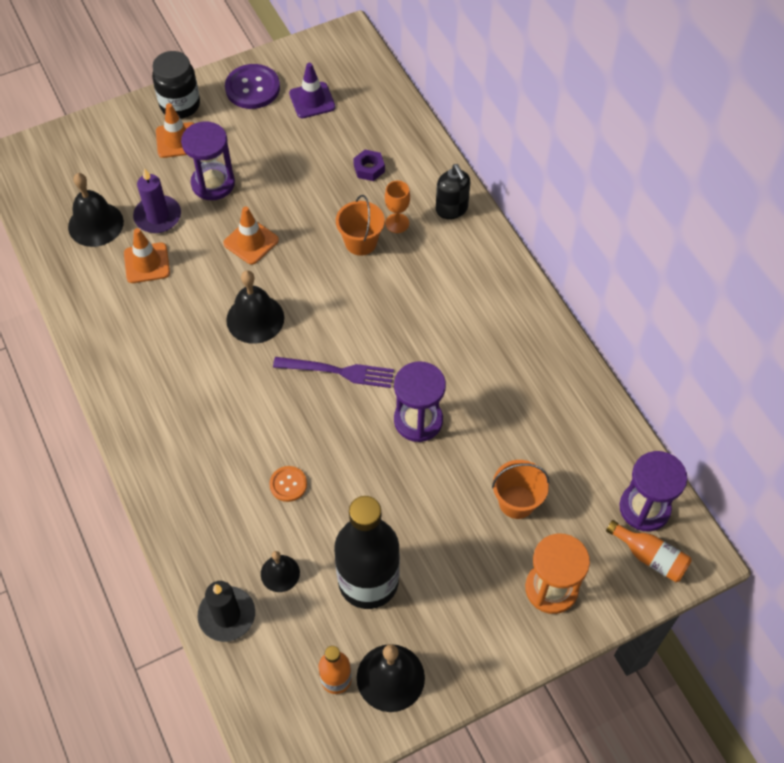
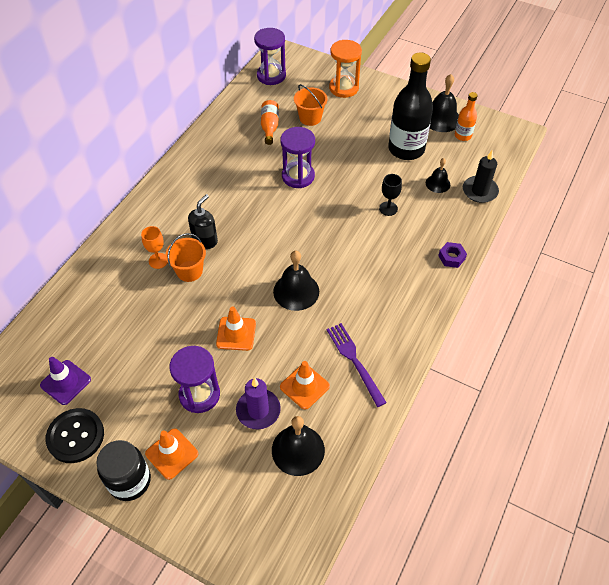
camera: 125 degrees left, 5 degrees down
purple button [225,64,280,109] -> black button [45,408,104,463]
orange button [269,466,307,502] -> black goblet [379,174,402,216]
purple fork [273,357,394,388] -> purple fork moved to [327,323,387,407]
purple nut [353,150,385,181] -> purple nut moved to [438,242,467,268]
black soap dispenser [436,164,470,219] -> black soap dispenser moved to [188,194,218,249]
orange bottle [606,520,692,582] -> orange bottle moved to [261,100,279,145]

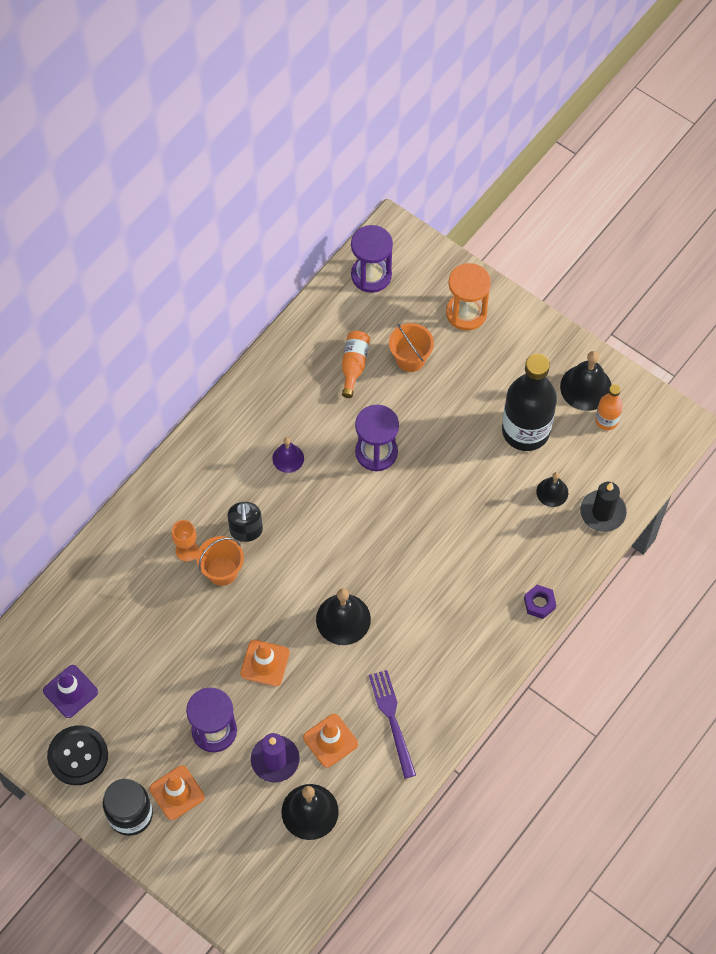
camera: 10 degrees right, 10 degrees up
black soap dispenser [188,194,218,249] -> black soap dispenser turned 135 degrees clockwise [227,502,263,542]
black goblet [379,174,402,216] -> none
none -> purple bell [272,438,304,473]

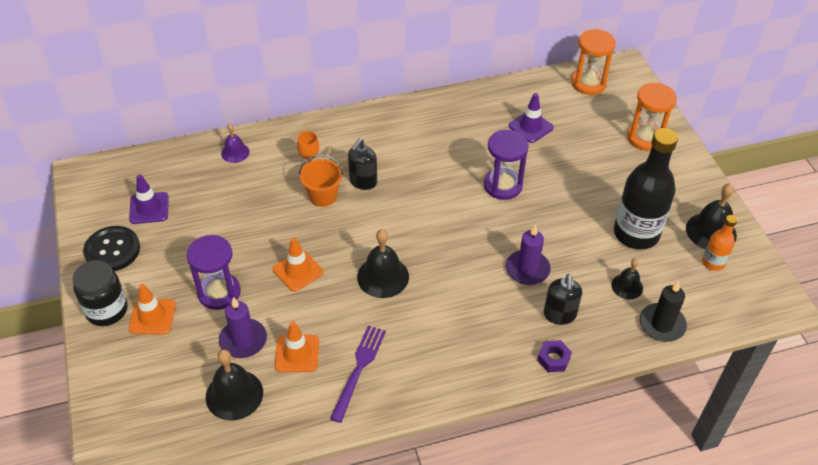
camera: 35 degrees right, 15 degrees down
purple bell [272,438,304,473] -> purple bell moved to [221,124,249,163]
orange bottle [342,331,370,398] -> purple traffic cone [509,93,554,143]
purple hourglass [351,225,393,293] -> orange hourglass [571,29,616,95]
orange bucket [389,323,434,372] -> none
none -> purple candle [506,224,551,285]
none -> black soap dispenser [544,274,582,325]

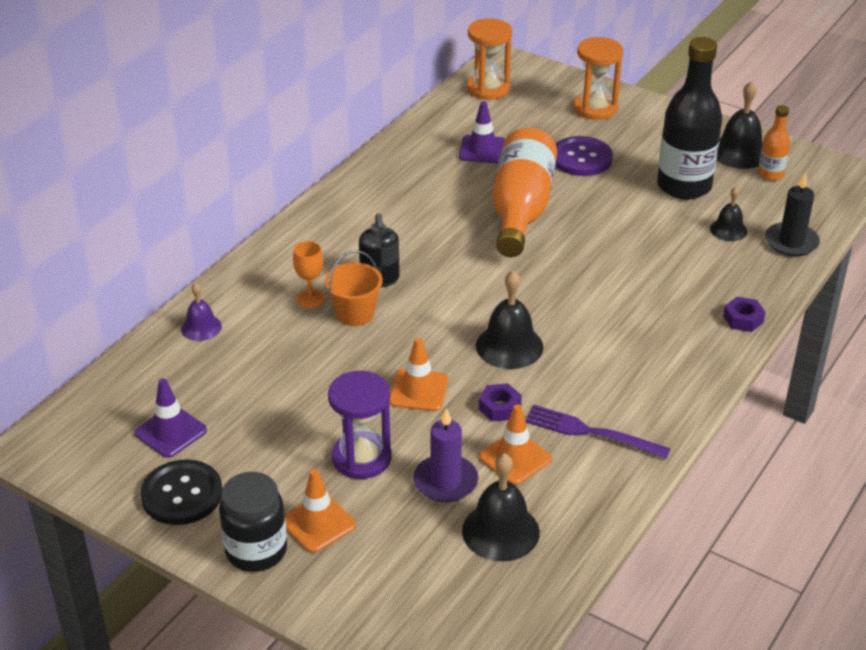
camera: 40 degrees left, 10 degrees down
purple fork [330,326,386,423] -> purple fork turned 45 degrees counterclockwise [525,405,671,459]
purple hourglass [484,130,529,200] -> orange bottle [492,128,557,257]
purple candle [506,224,551,285] -> none
black soap dispenser [544,274,582,325] -> none
none -> purple nut [479,383,522,421]
none -> purple button [555,136,613,176]

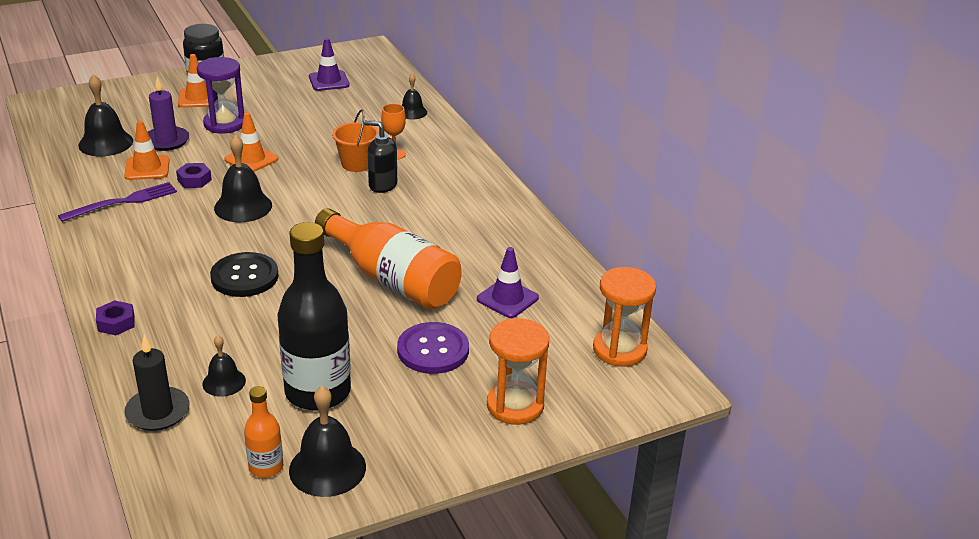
camera: 120 degrees right, 5 degrees down
black button [140,459,222,525] -> black button moved to [210,252,279,297]
purple bell [181,283,222,341] -> black bell [402,74,427,119]

